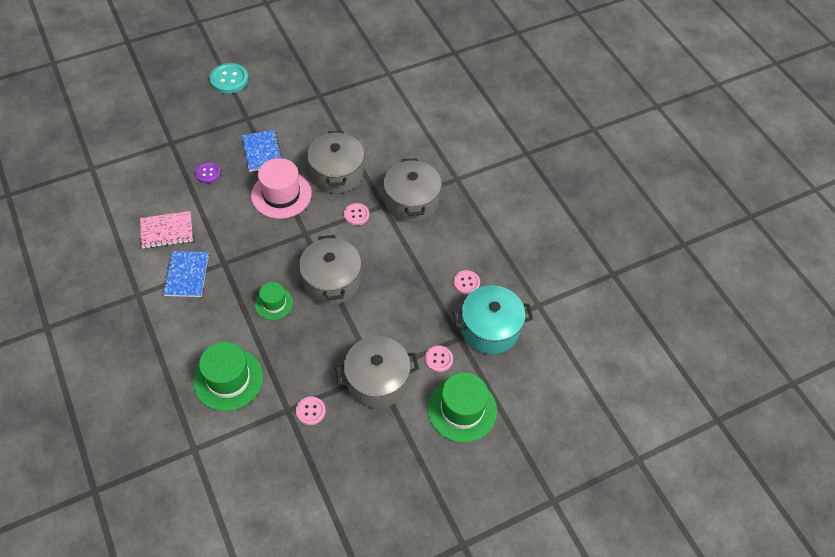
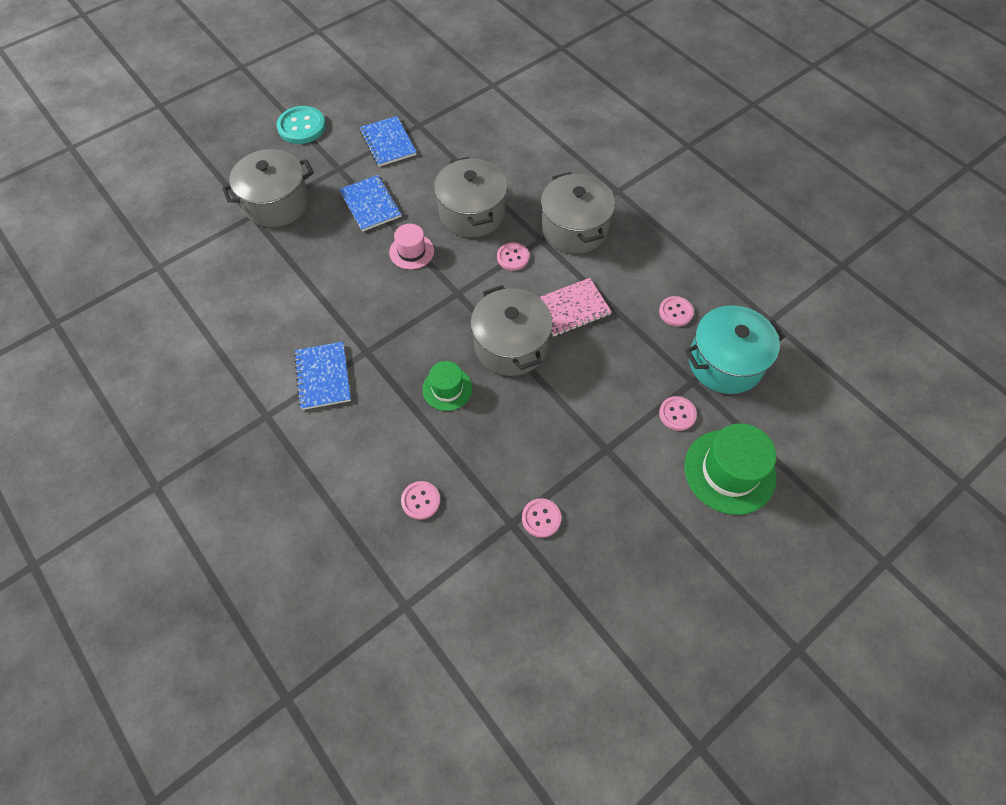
camera: 10 degrees left, 5 degrees up
pink notebook [140,211,193,249] -> pink notebook moved to [539,278,612,337]
green hat [193,342,263,411] -> pink button [401,481,440,520]
purple button [195,162,221,183] -> none
pink hat [251,158,312,219] -> pink hat [389,224,434,269], size x0.58
grey pot [335,336,419,408] -> grey pot moved to [222,149,314,227]
none -> blue notebook [360,116,417,167]

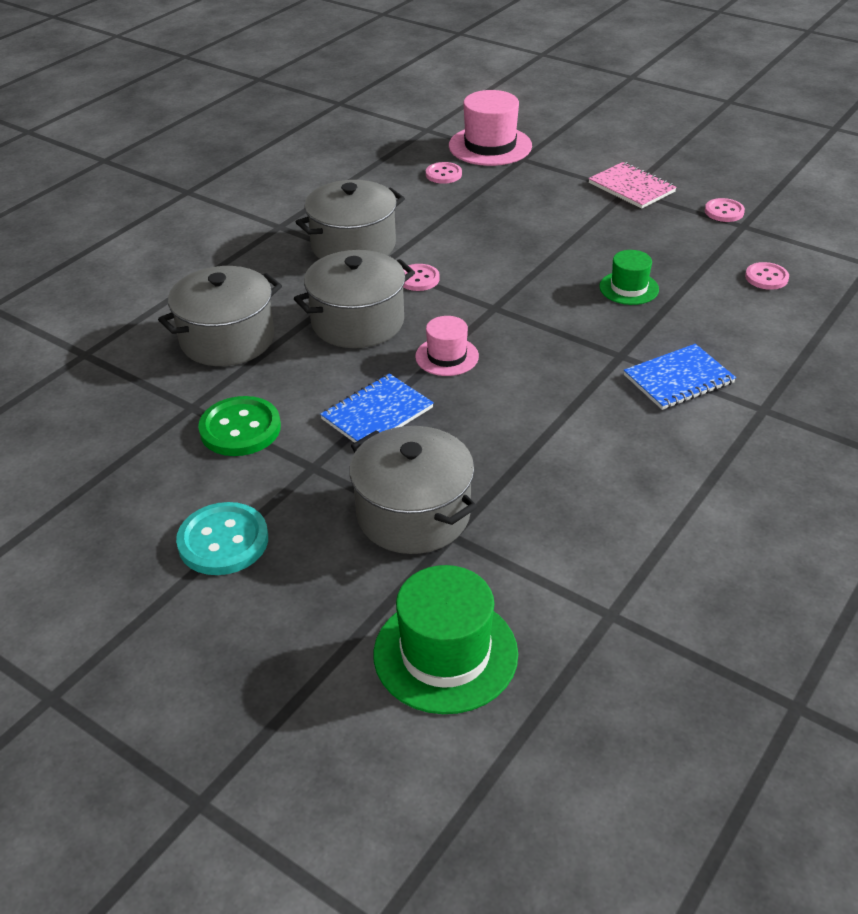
camera: 105 degrees left, 20 degrees down
blue notebook [360,116,417,167] -> green button [198,396,281,456]
grey pot [470,285,553,376] -> grey pot moved to [158,266,282,366]
pink notebook [539,278,612,337] -> pink notebook moved to [588,162,677,209]
pink button [659,396,697,431] -> none
green hat [684,423,776,515] -> green hat moved to [373,565,518,714]
turquoise pot [685,305,785,394] -> pink hat [449,90,532,166]

